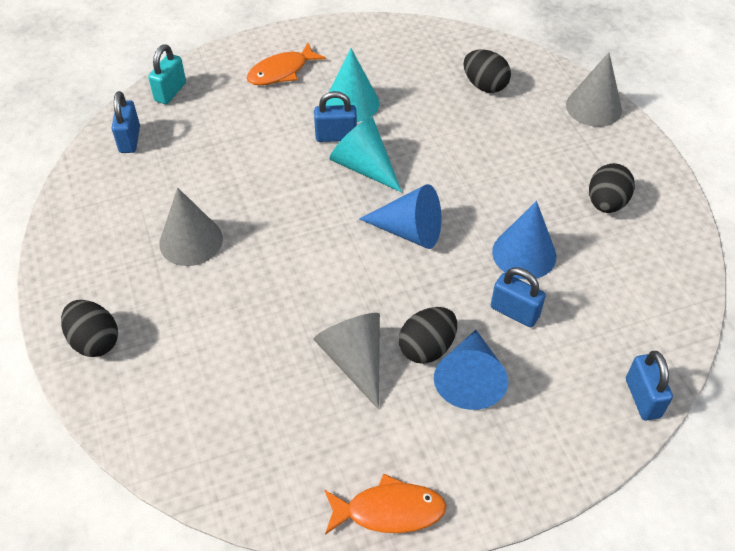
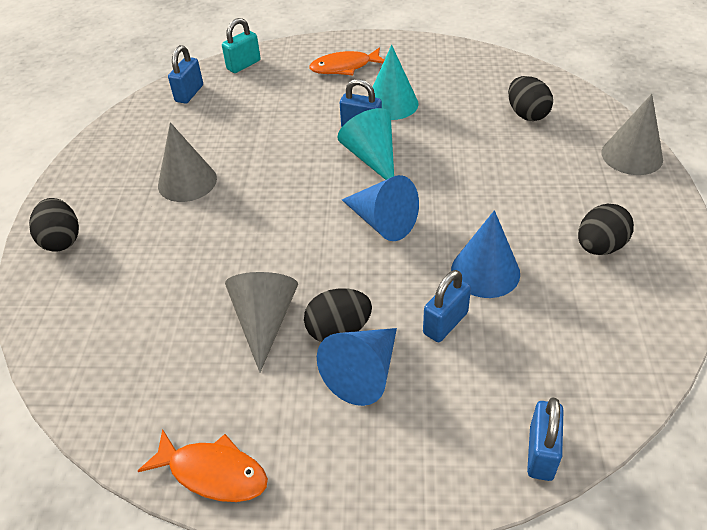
camera: 25 degrees right, 5 degrees down
blue padlock [491,267,546,327] -> blue padlock turned 75 degrees clockwise [423,270,471,342]

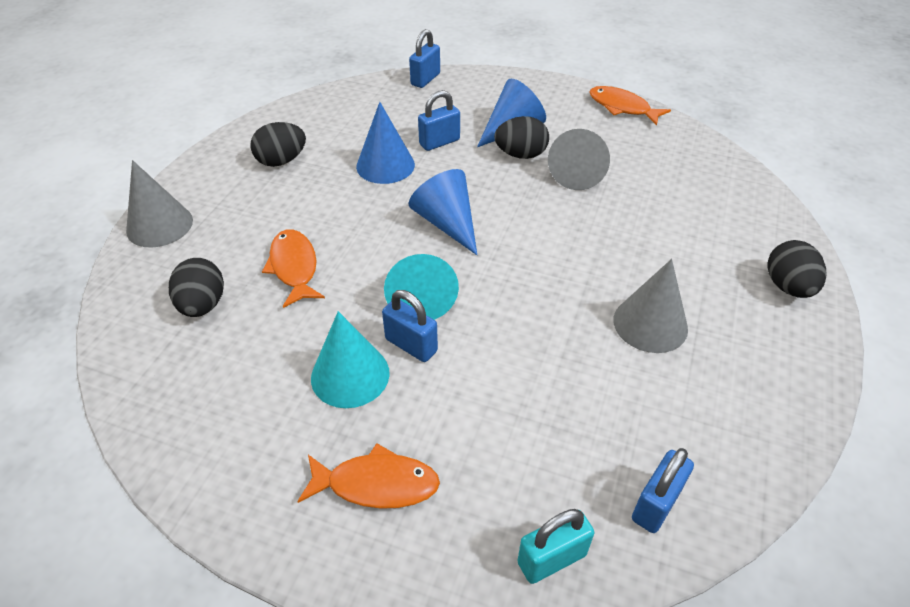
camera: 165 degrees left, 0 degrees up
none -> orange fish [262,229,325,308]

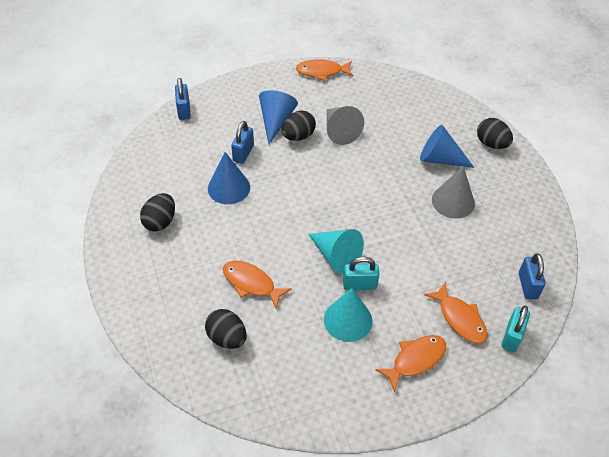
camera: 40 degrees left, 5 degrees up
grey cone [126,160,193,247] -> none
blue padlock [382,290,438,362] -> turquoise padlock [343,257,380,290]
blue cone [409,169,477,255] -> blue cone moved to [420,125,475,168]
none -> orange fish [424,282,488,344]

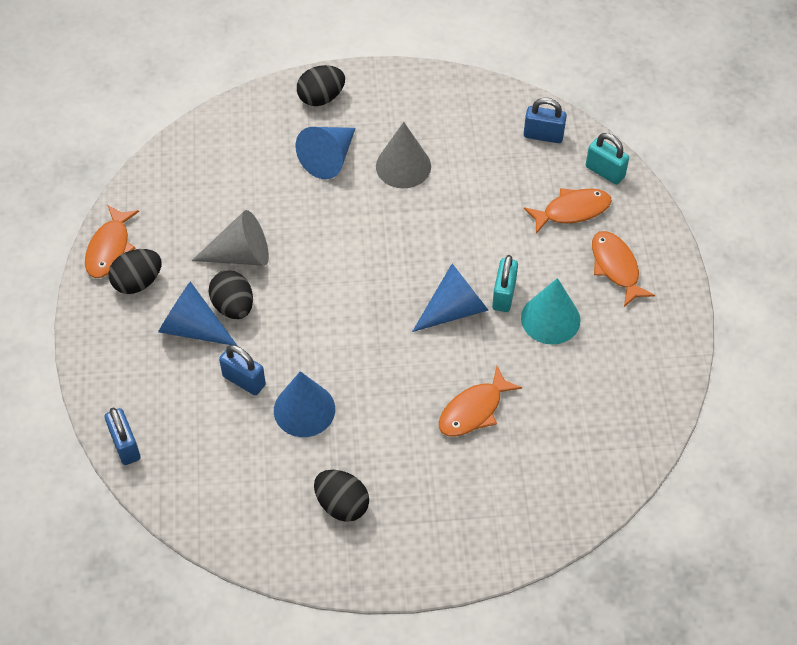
camera: 75 degrees left, 5 degrees up
blue padlock [175,78,191,120] -> blue padlock turned 60 degrees clockwise [105,408,140,465]
black egg [205,309,246,349] -> black egg moved to [108,249,162,294]
turquoise cone [308,229,364,274] -> blue cone [412,264,488,332]

